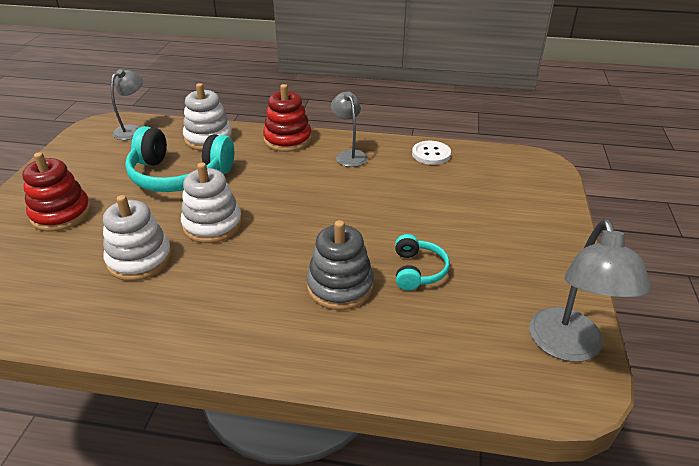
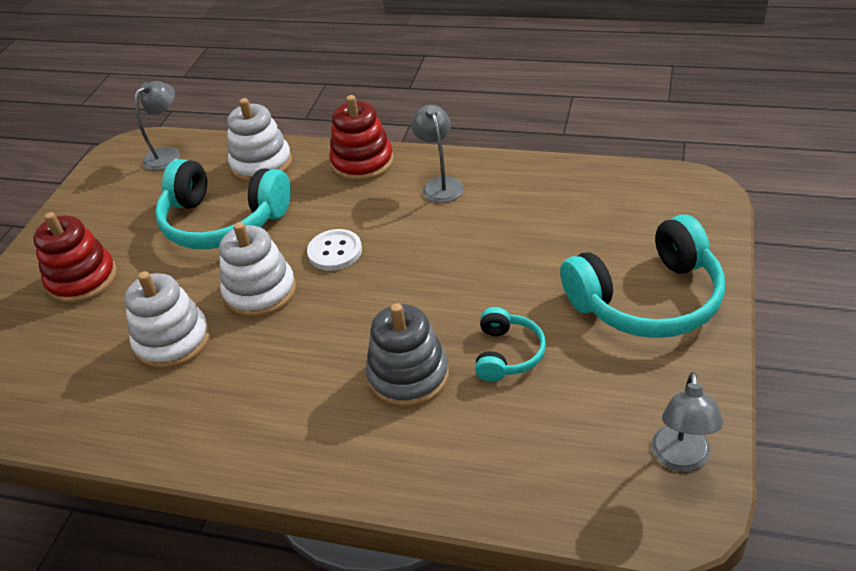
camera: 10 degrees right, 5 degrees up
white button [412,141,451,165] -> white button moved to [307,229,362,271]
grey lamp [529,219,651,362] -> grey lamp [651,372,723,471], size x0.64
none -> turquoise headphones [560,215,725,338]

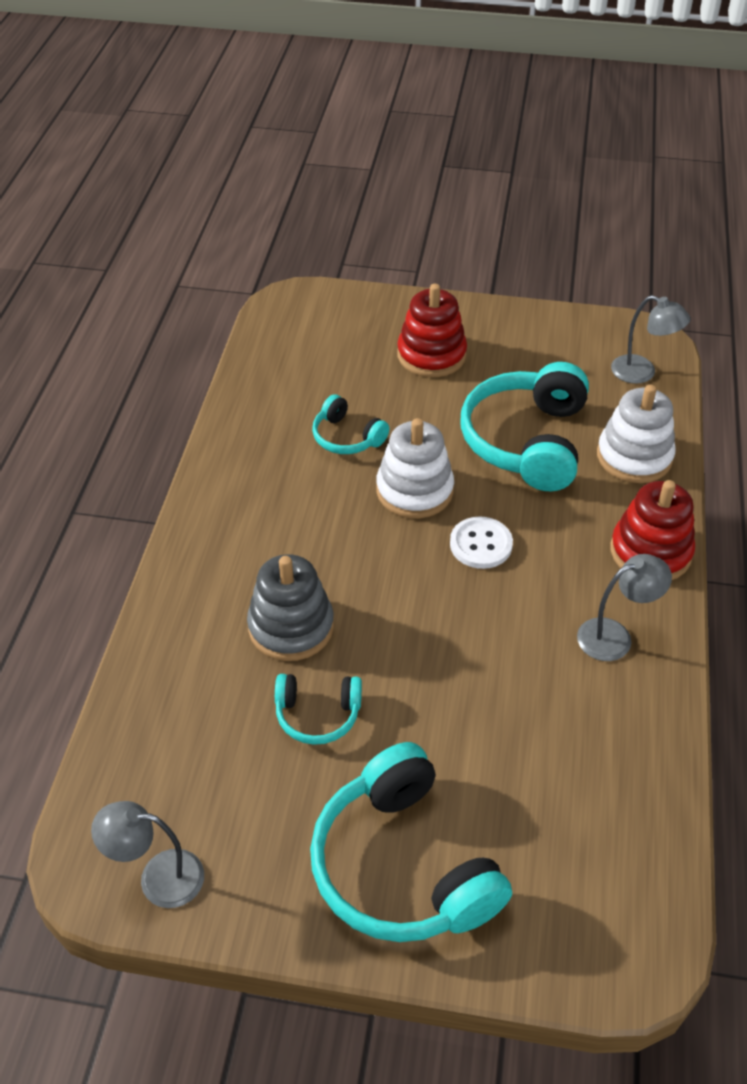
camera: 80 degrees right, 5 degrees up
white stacking toy [124,271,210,370] -> turquoise headphones [312,394,390,454]

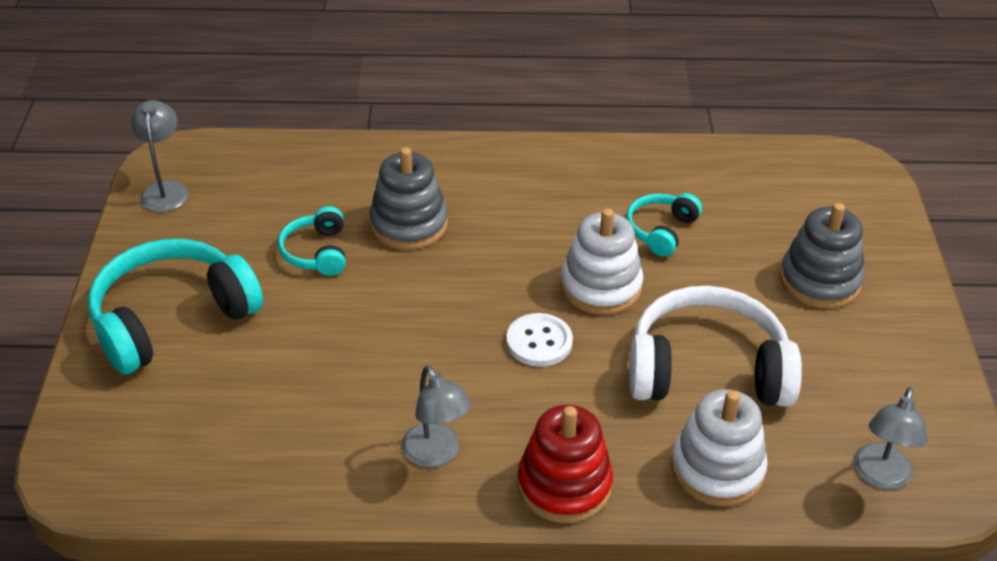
camera: 80 degrees right, 5 degrees down
red stacking toy [397,284,467,377] -> grey stacking toy [780,203,865,309]
turquoise headphones [460,362,589,491] -> white headphones [629,286,802,407]

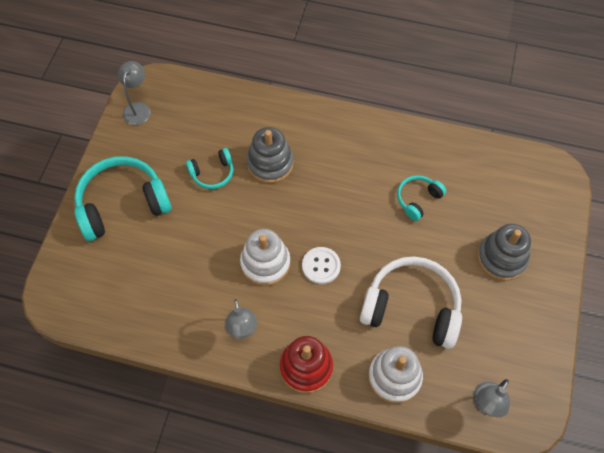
camera: 15 degrees right, 20 degrees up
turquoise headphones [278,206,346,276] -> turquoise headphones turned 120 degrees counterclockwise [186,148,233,189]
white stacking toy [560,208,643,315] -> white stacking toy moved to [240,229,290,286]

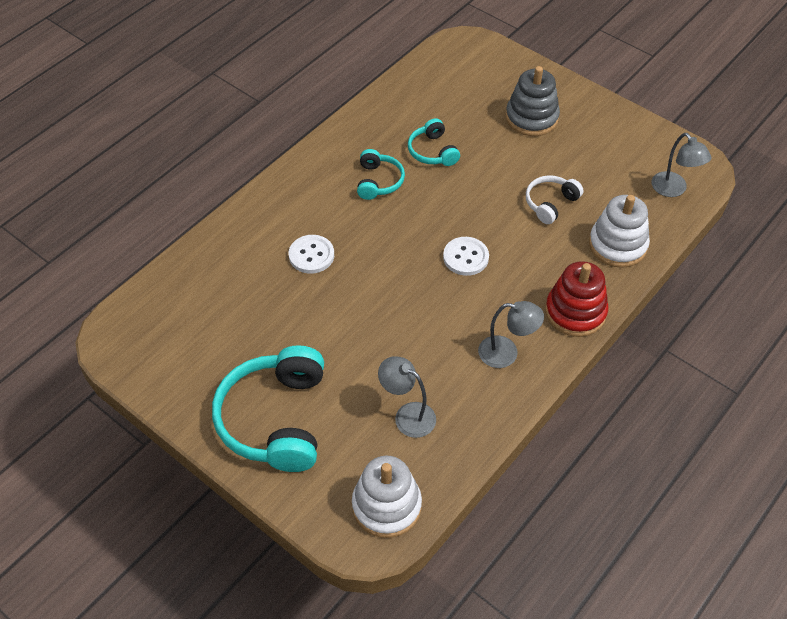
camera: 65 degrees left, 10 degrees down
grey lamp [118,61,151,125] -> grey lamp moved to [378,356,436,438]
turquoise headphones [186,148,233,189] -> turquoise headphones moved to [357,149,405,200]
white stacking toy [240,229,290,286] -> white stacking toy moved to [352,456,422,538]
grey stacking toy [247,127,293,183] -> white button [289,235,334,274]
white headphones [360,256,462,349] -> white headphones [526,175,583,224], size x0.51

